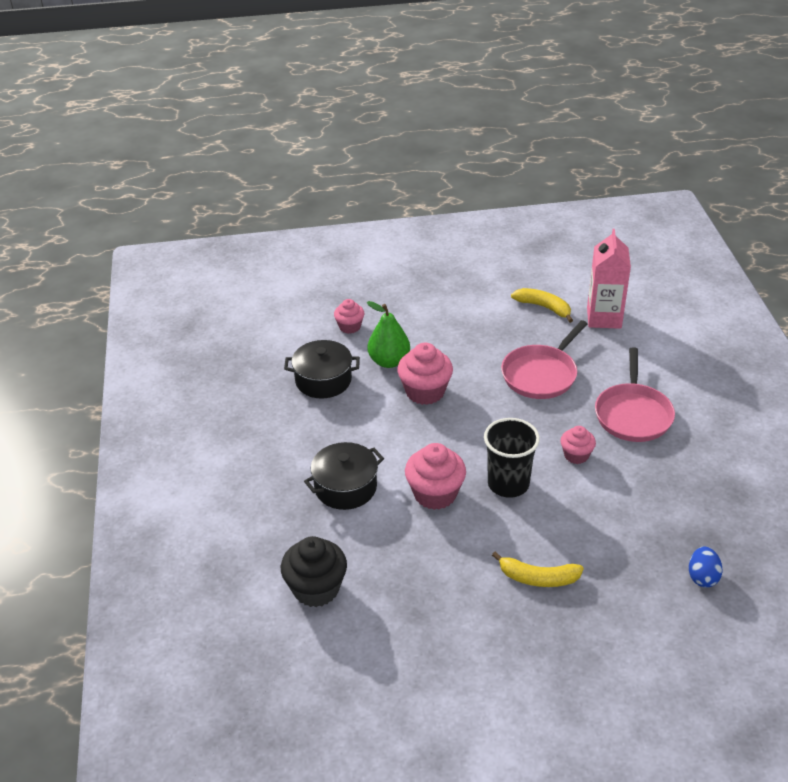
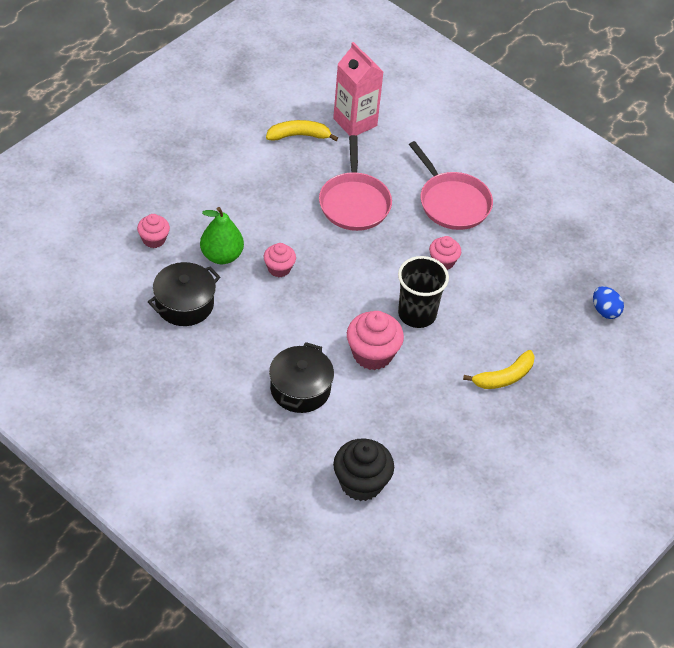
camera: 45 degrees left, 10 degrees up
pink cupcake [397,342,453,405] -> pink cupcake [264,243,296,277], size x0.59

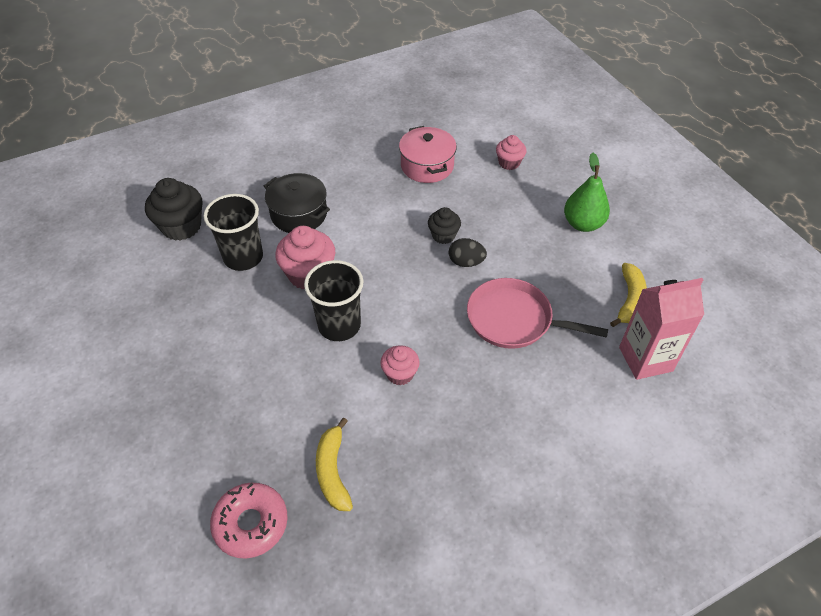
camera: 115 degrees right, 0 degrees up
black pot [148,262,220,326] -> pink pot [399,126,457,183]
green pear [200,207,244,264] -> green pear moved to [564,152,610,232]
pink cupcake [264,243,296,277] -> black cupcake [428,207,461,244]
pink pan [409,141,493,230] -> none
yellow banana [463,350,535,389] -> yellow banana moved to [316,418,353,511]
blue egg [593,286,624,319] -> pink donut [210,483,288,559]
none -> black cup [204,194,263,271]
none -> black egg [449,238,487,267]

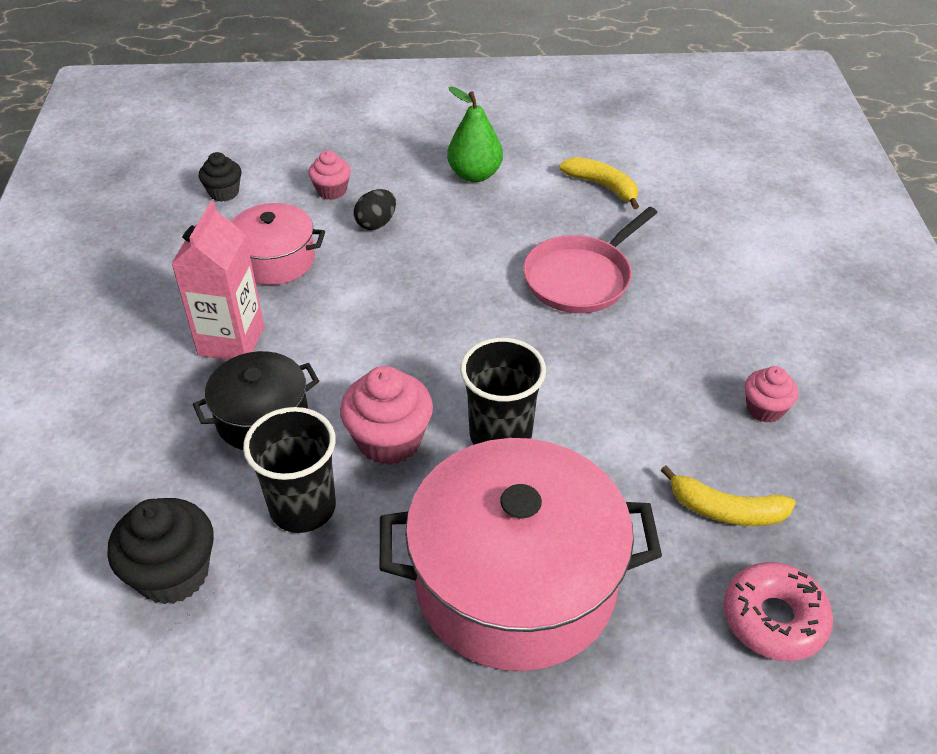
camera: 65 degrees left, 5 degrees down
pink cupcake [380,345,420,385] -> pink cupcake moved to [744,366,798,423]
black cupcake [428,207,461,244] -> black cupcake moved to [199,152,241,202]
black egg [449,238,487,267] -> black egg moved to [354,189,396,230]
pink carton [619,278,704,380] -> pink carton moved to [171,201,264,360]
none -> pink pot [380,438,662,671]

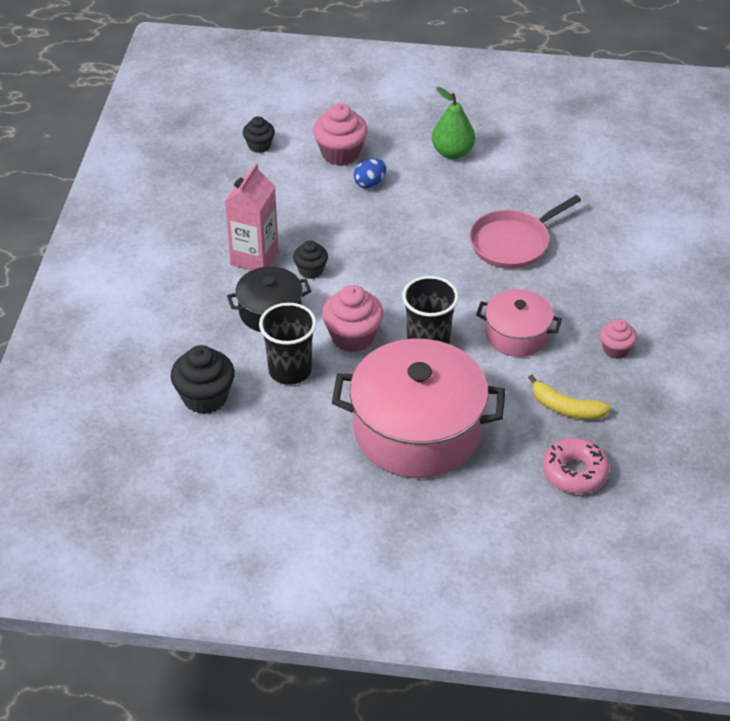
camera: 10 degrees right, 0 degrees up
pink pot [231,203,325,285] -> pink pot moved to [476,289,562,357]
pink cupcake [308,150,351,200] -> pink cupcake [313,103,368,166], size x1.68
black egg [354,189,396,230] -> blue egg [353,158,386,189]
yellow banana [559,157,639,209] -> none
none -> black cupcake [293,240,328,279]

